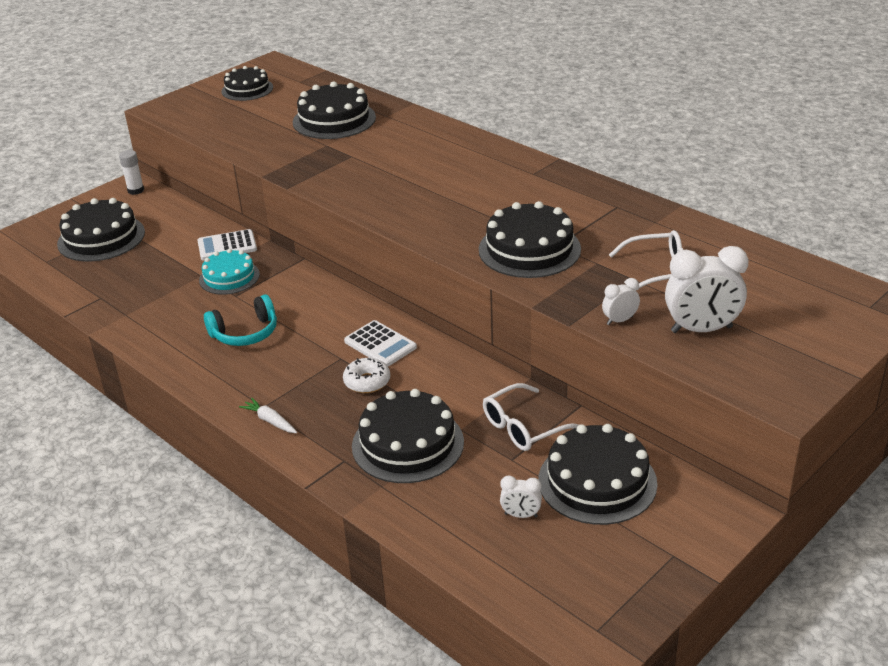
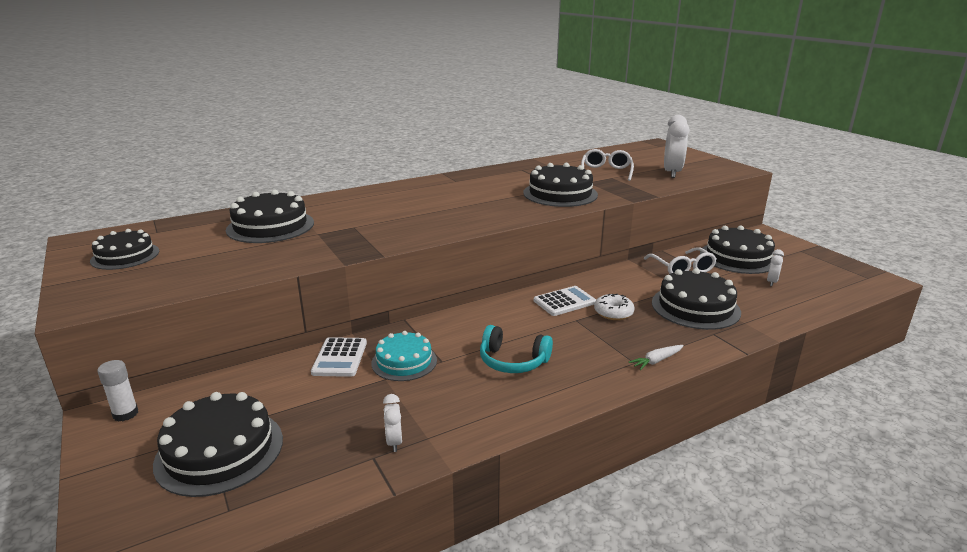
camera: 75 degrees left, 10 degrees down
turquoise headphones [204,295,277,346] -> turquoise headphones turned 120 degrees clockwise [480,325,553,373]
white clock [602,278,640,325] -> white clock moved to [383,394,402,452]

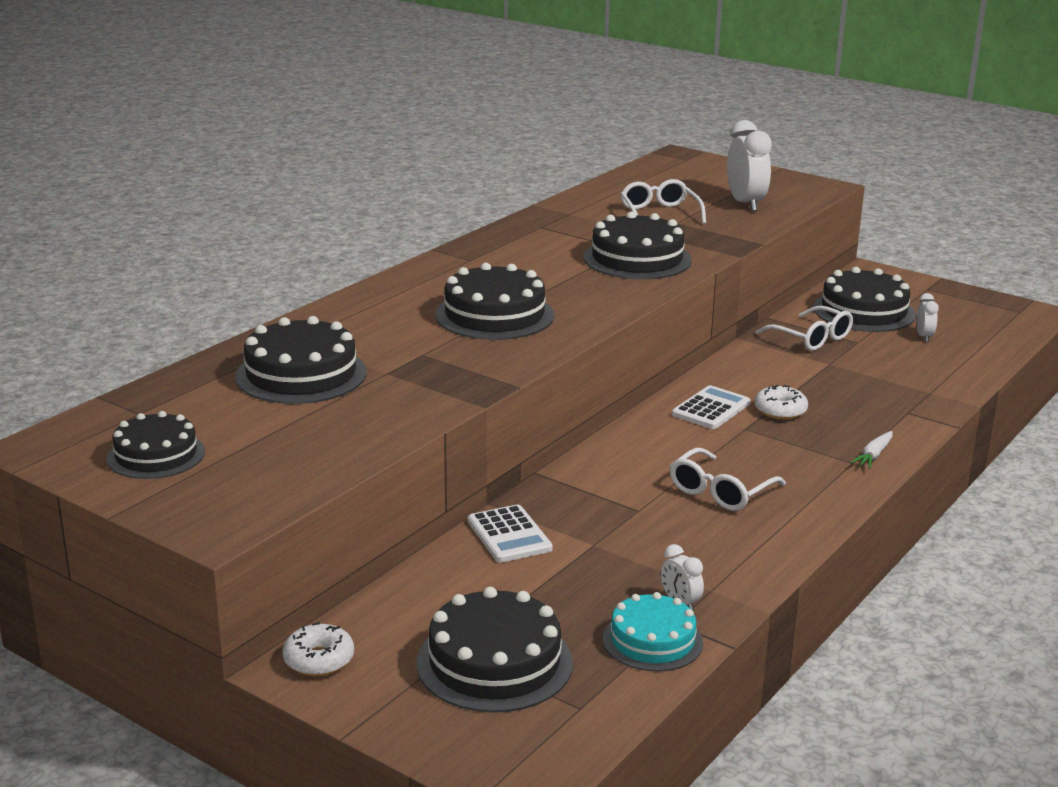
camera: 25 degrees left, 0 degrees up
white glue stick [97,360,138,422] -> white donut [283,622,354,676]
turquoise cake [371,331,437,381] -> turquoise cake moved to [603,592,703,671]
turquoise headphones [480,325,553,373] -> white glasses [670,448,786,511]
black cake [652,268,741,330] -> black cake moved to [435,263,554,340]

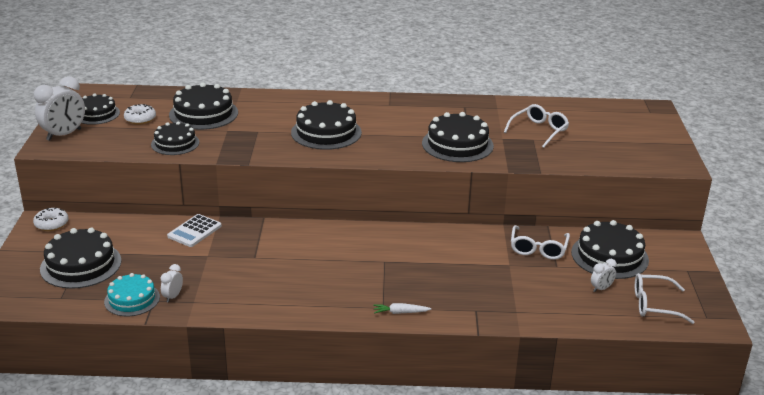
camera: 55 degrees right, 5 degrees up
white glasses [670,448,786,511] -> white glasses moved to [635,273,694,324]
white calculator [672,385,750,429] -> none
white clock [727,120,772,212] -> white clock moved to [34,76,85,141]
white donut [755,385,808,420] -> white donut moved to [124,104,156,124]
none -> black cake [151,122,199,155]

